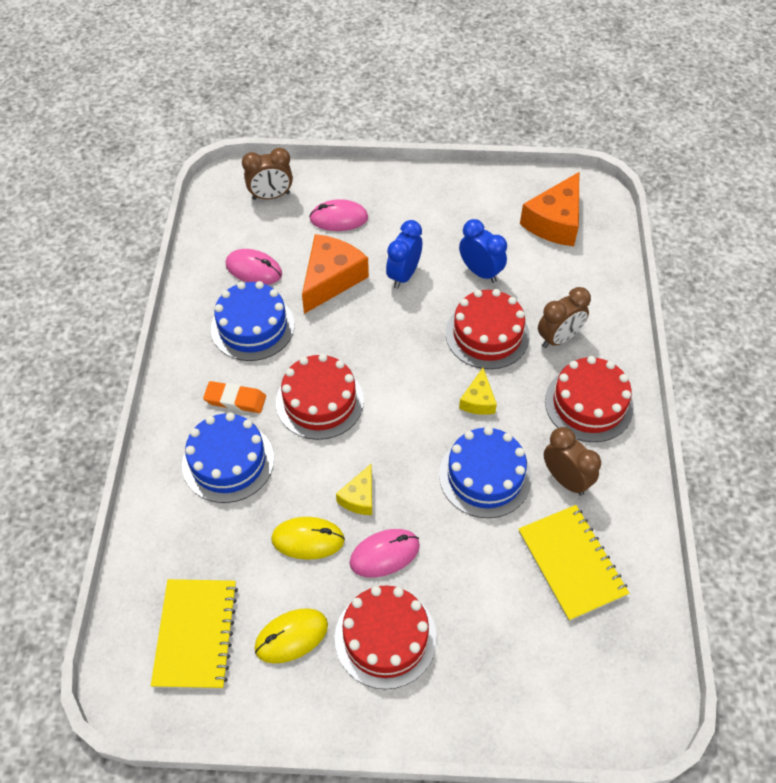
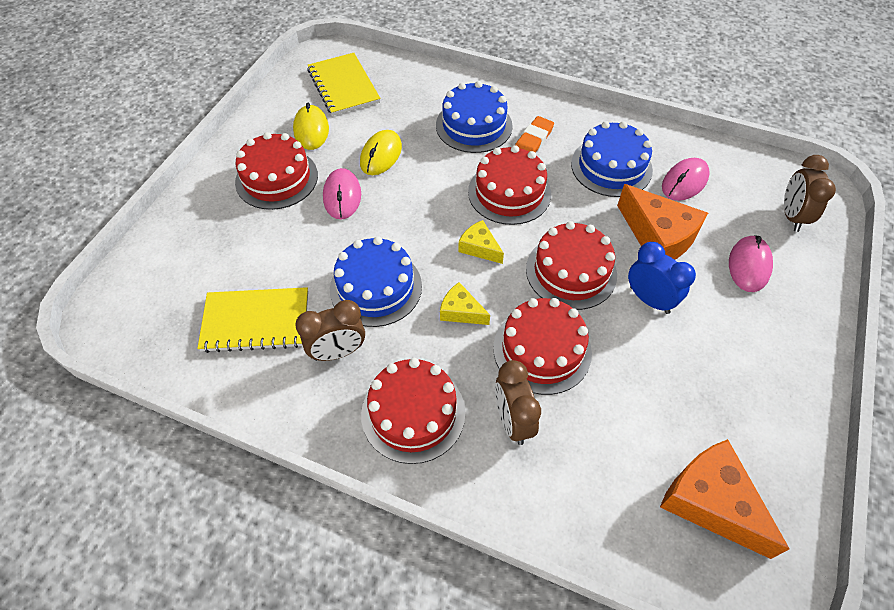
camera: 110 degrees right, 0 degrees up
yellow notebook [151,579,238,689] -> yellow notebook turned 45 degrees clockwise [307,53,380,116]
yellow cheese [336,464,372,515] -> yellow cheese moved to [458,220,504,264]
blue clock [459,219,507,283] -> none
none -> red cake [526,221,617,310]

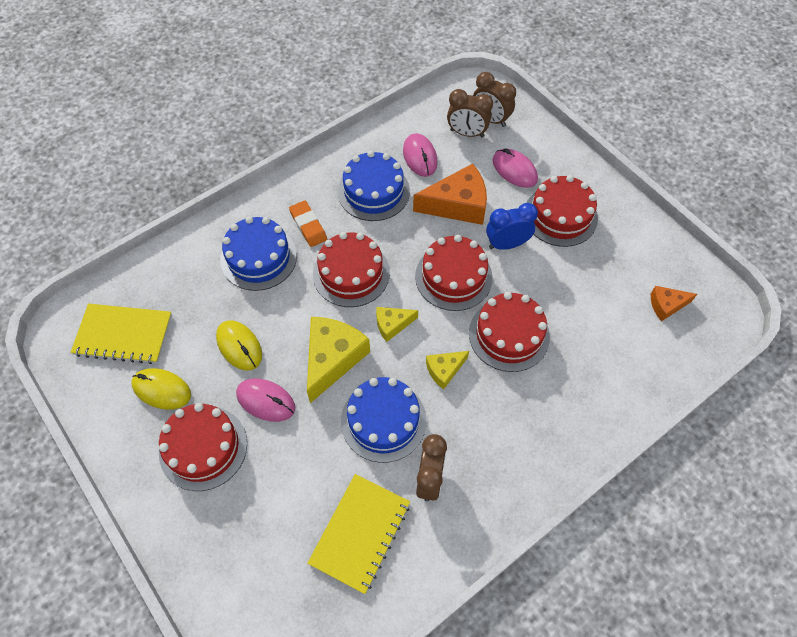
camera: 60 degrees left, 5 degrees up
red cake [361,358,465,464] -> red cake moved to [526,175,598,247]
brown clock [495,360,541,445] -> brown clock moved to [447,89,493,137]
orange cheese [660,439,790,559] -> orange cheese [651,286,697,321], size x0.54
none -> yellow cheese [307,317,370,403]

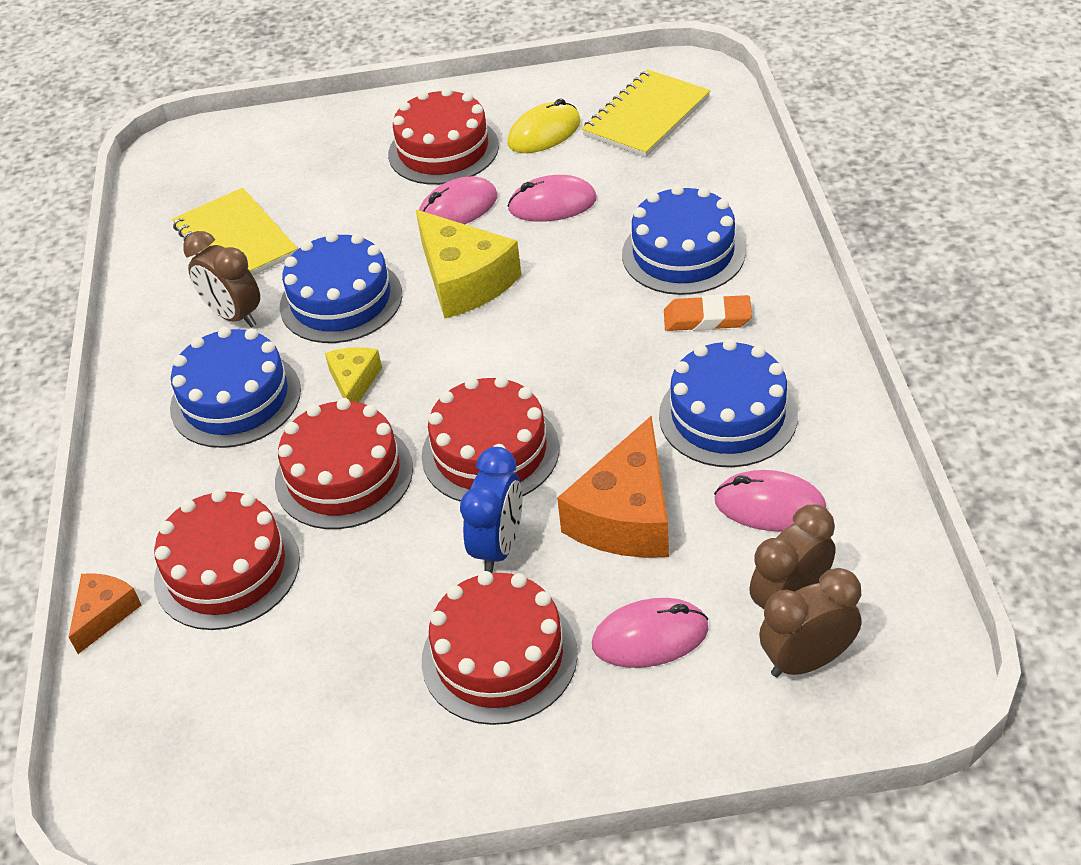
camera: 125 degrees right, 15 degrees down
yellow mouse [216,320,262,371] -> pink mouse [507,175,597,222]
red cake [313,232,390,307] -> red cake moved to [154,489,300,630]
yellow cheese [376,307,418,342] -> none
orange cheese [651,286,697,321] -> orange cheese moved to [69,573,141,654]
none -> blue cake [170,327,301,448]

